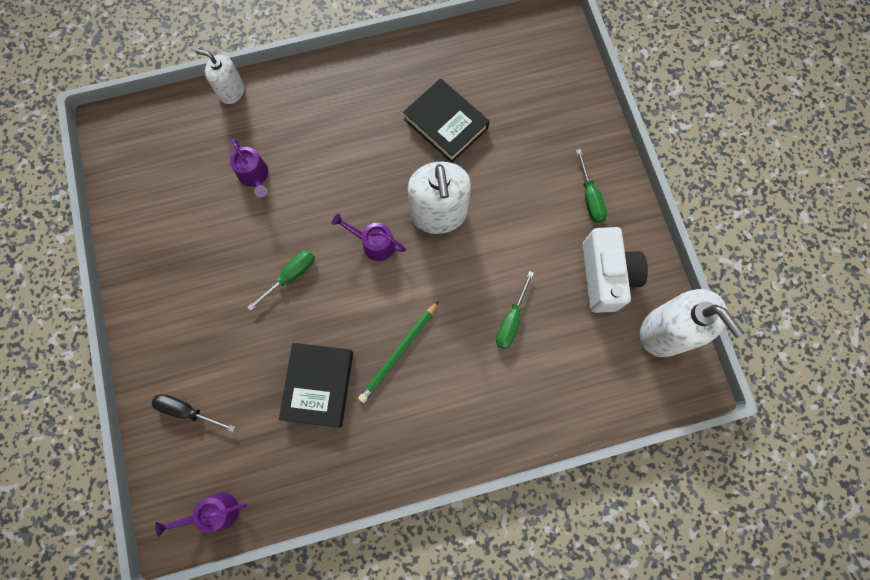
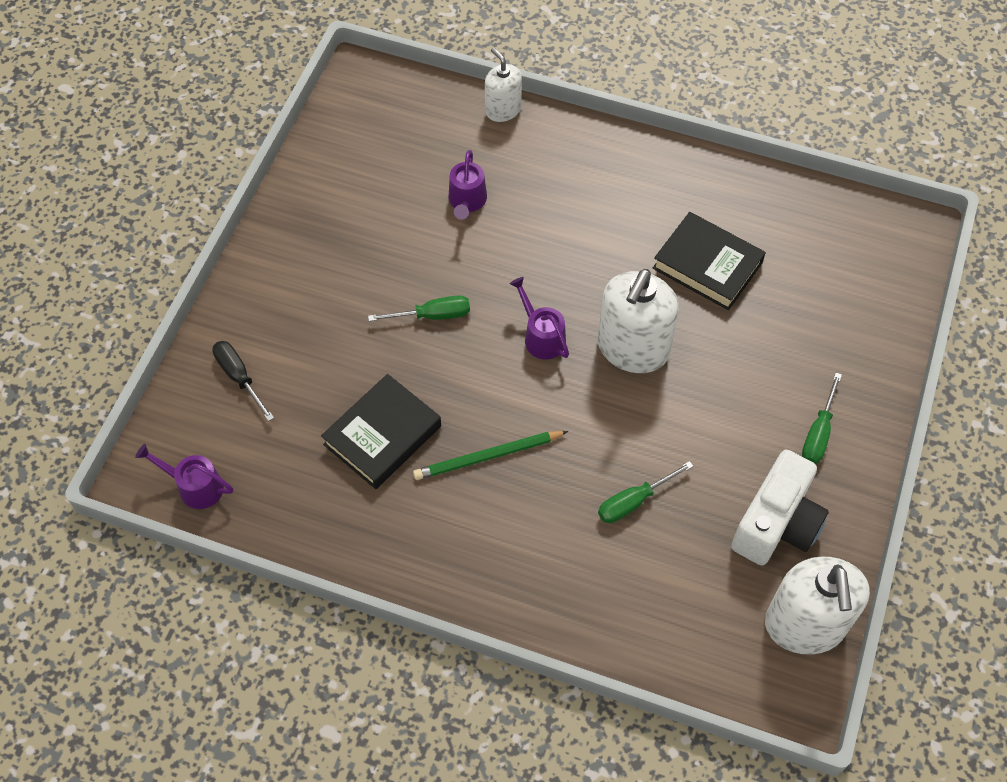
camera: 35 degrees right, 15 degrees down
black book [403,78,490,163] -> black book turned 45 degrees counterclockwise [653,212,766,310]

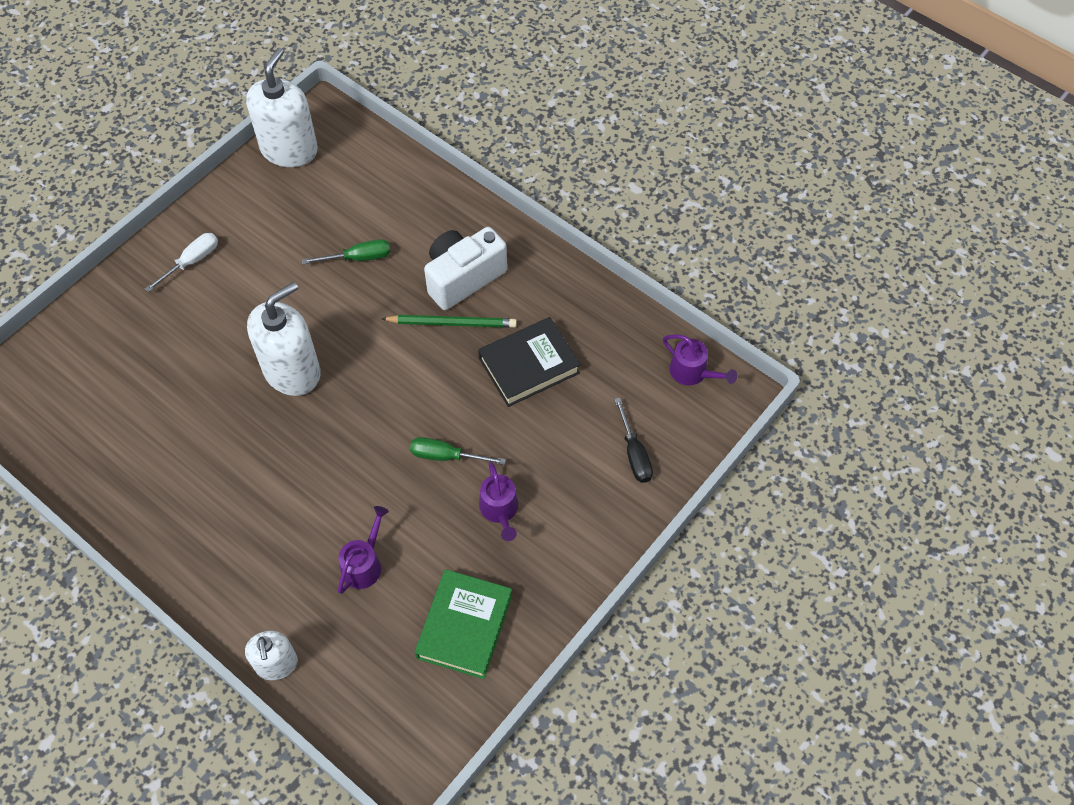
camera: 160 degrees left, 0 degrees up
purple watering can [509,277,569,359] -> purple watering can moved to [479,461,518,541]
black book [653,212,766,310] -> none
white camera [731,449,829,566] -> white camera moved to [424,227,507,310]
green screwdriver [802,373,842,464] -> white screwdriver [145,233,218,292]
none -> green book [415,569,512,679]

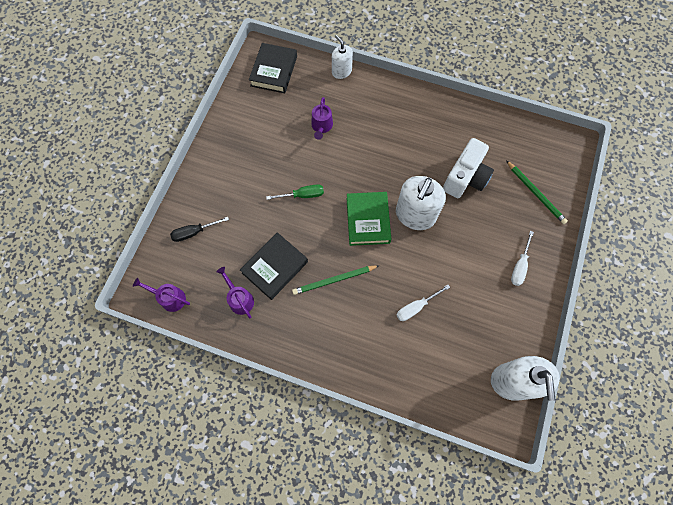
camera: 160 degrees right, 10 degrees up
green screwdriver [302,239,390,264] -> white screwdriver [397,285,450,321]
green book [415,569,512,679] -> green book moved to [346,192,391,246]
white camera [424,227,507,310] -> white camera moved to [443,138,494,198]
purple watering can [479,461,518,541] -> purple watering can moved to [216,267,254,318]
black screwdriver [614,397,653,483] -> black screwdriver turned 75 degrees counterclockwise [170,217,229,242]
none -> black book [249,43,297,93]
none -> green pencil [506,160,568,224]

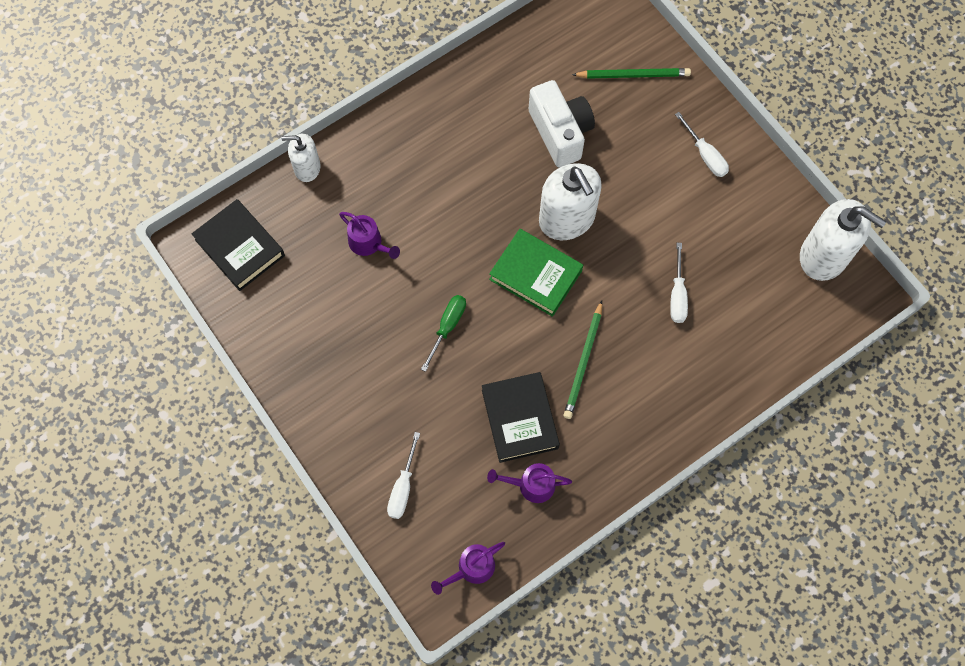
camera: 55 degrees left, 0 degrees up
black screwdriver [170,217,229,242] -> white screwdriver [387,432,420,519]

